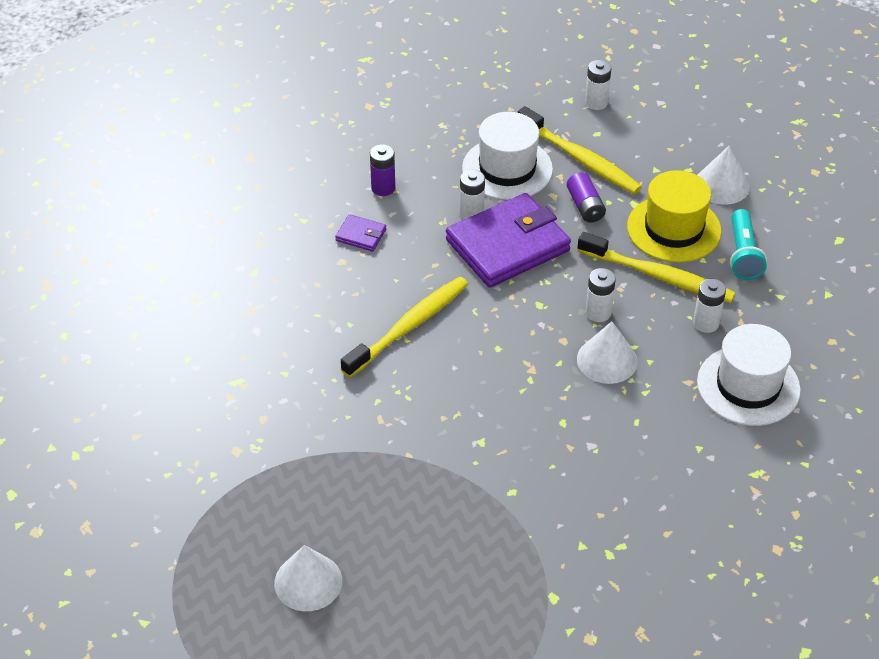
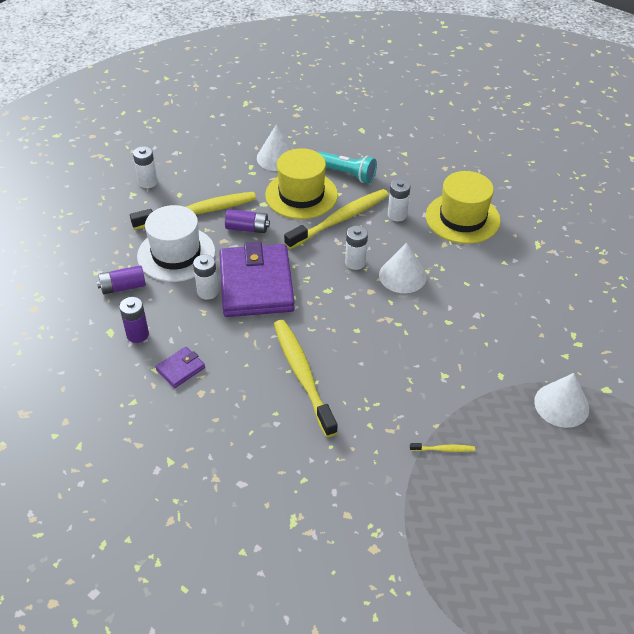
camera: 65 degrees left, 0 degrees up
white cone [274,545,342,611] -> white cone moved to [534,373,589,428]
white hat [697,324,801,426] -> yellow hat [426,171,501,244]
none -> purple battery [97,265,146,294]
none -> yellow toothbrush [410,443,475,452]

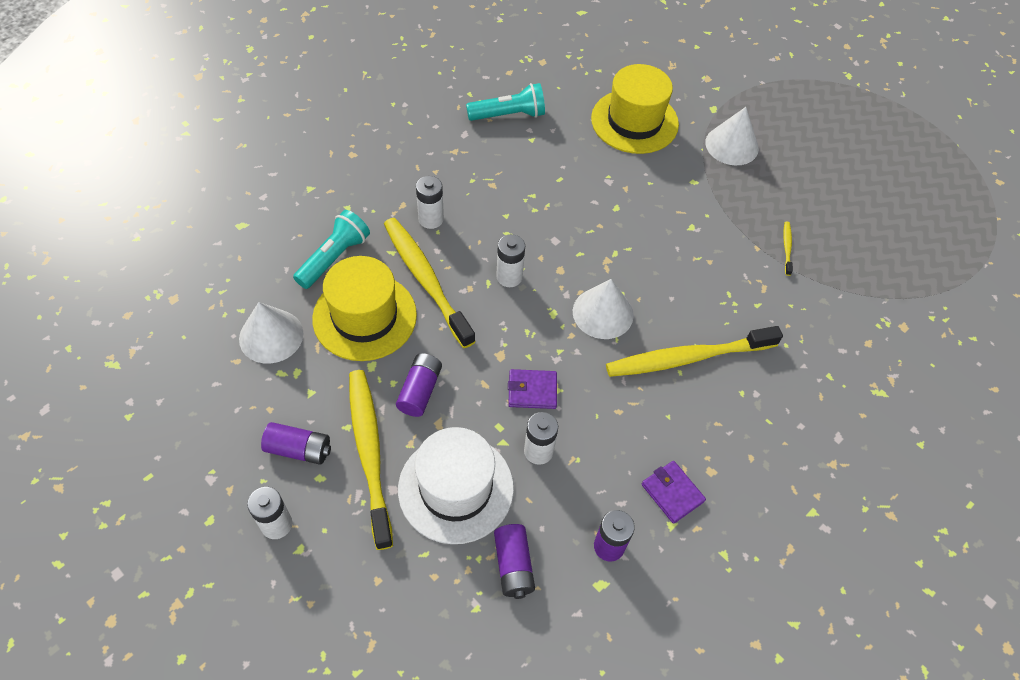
camera: 85 degrees left, 10 degrees up
purple wallet [219,242,295,317] -> purple wallet [508,369,557,409], size x0.43
white cone [379,242,427,293] -> white cone moved to [573,279,634,339]
yellow hat [426,171,501,244] -> yellow hat moved to [591,64,679,154]
none -> purple battery [261,422,331,465]
none -> turquoise flashlight [466,83,545,121]

